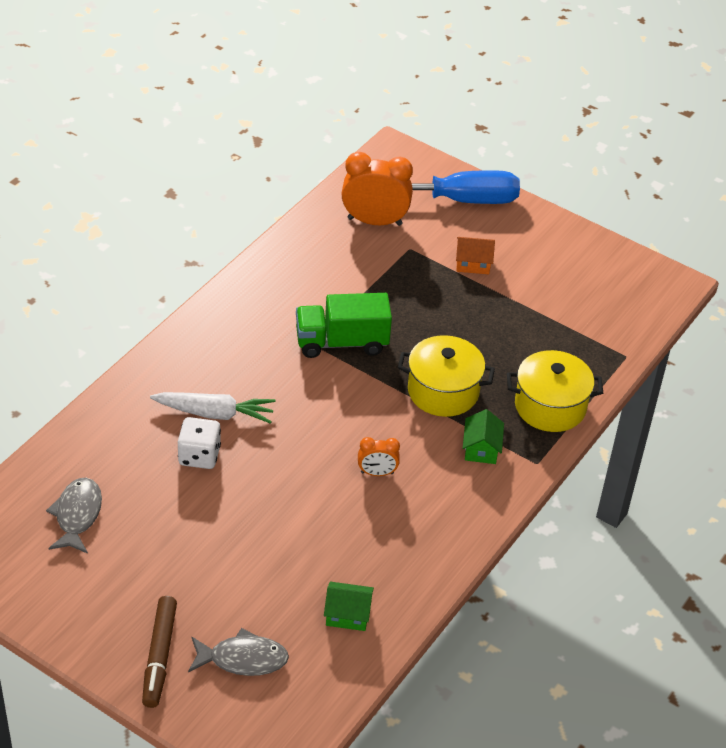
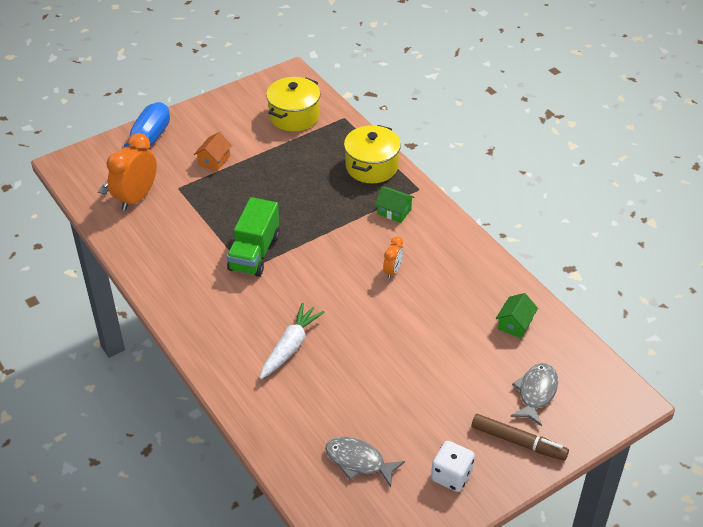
camera: 65 degrees left, 0 degrees up
white dice [178,417,221,469] -> white dice moved to [431,441,475,492]
yellow pot [398,335,495,417] -> yellow pot moved to [266,77,321,131]

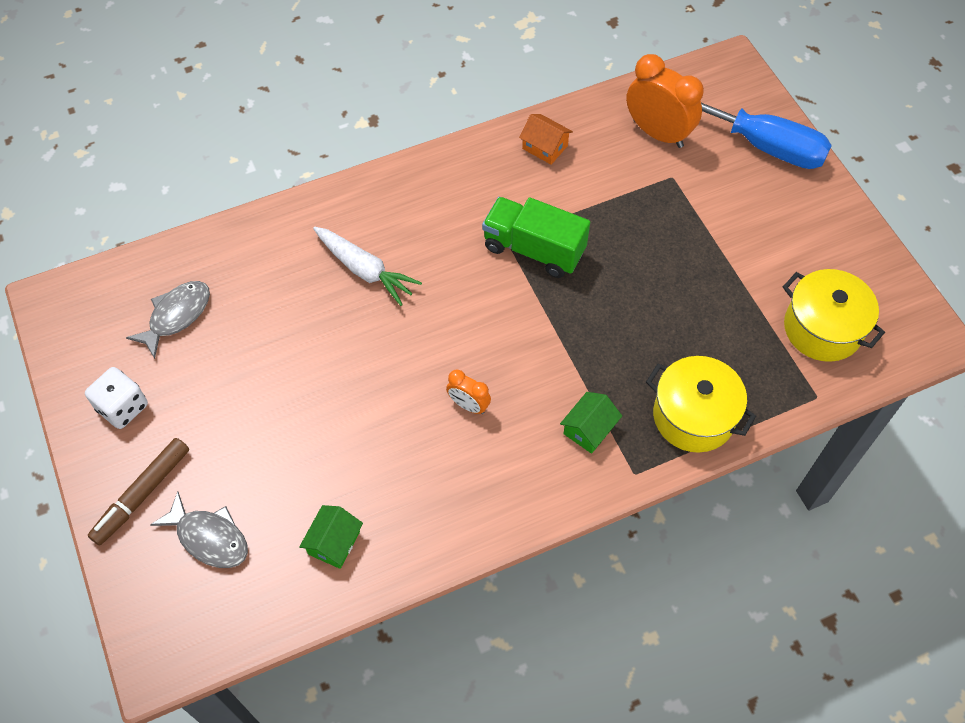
camera: 100 degrees right, 15 degrees up
orange house [194,132,232,171] -> orange house moved to [519,114,573,165]
green house [496,293,538,338] -> green house turned 75 degrees clockwise [299,505,363,569]

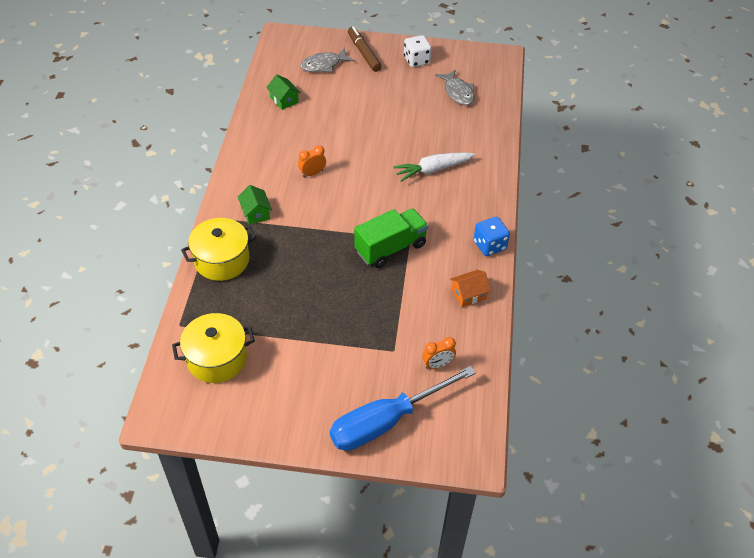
camera: 120 degrees right, 10 degrees down
orange clock [626,54,704,148] -> orange clock [422,337,456,369], size x0.52
none -> blue dice [474,217,510,256]

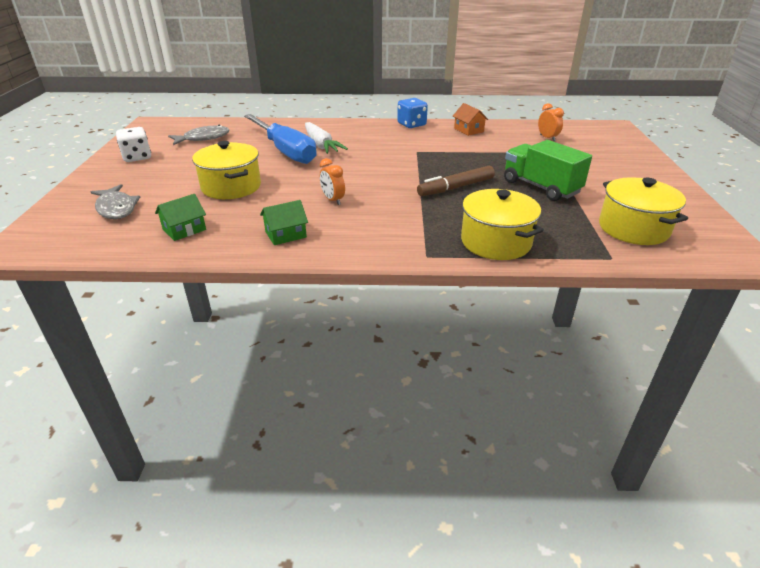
camera: 95 degrees left, 15 degrees down
green house [238,185,272,225] -> green house moved to [260,200,308,245]
blue screwdriver [330,366,476,451] -> blue screwdriver moved to [244,114,317,164]
brown marker [348,26,382,72] -> brown marker moved to [417,166,495,196]
green truck [354,209,428,268] -> green truck moved to [504,140,592,201]
none -> yellow pot [192,141,261,199]

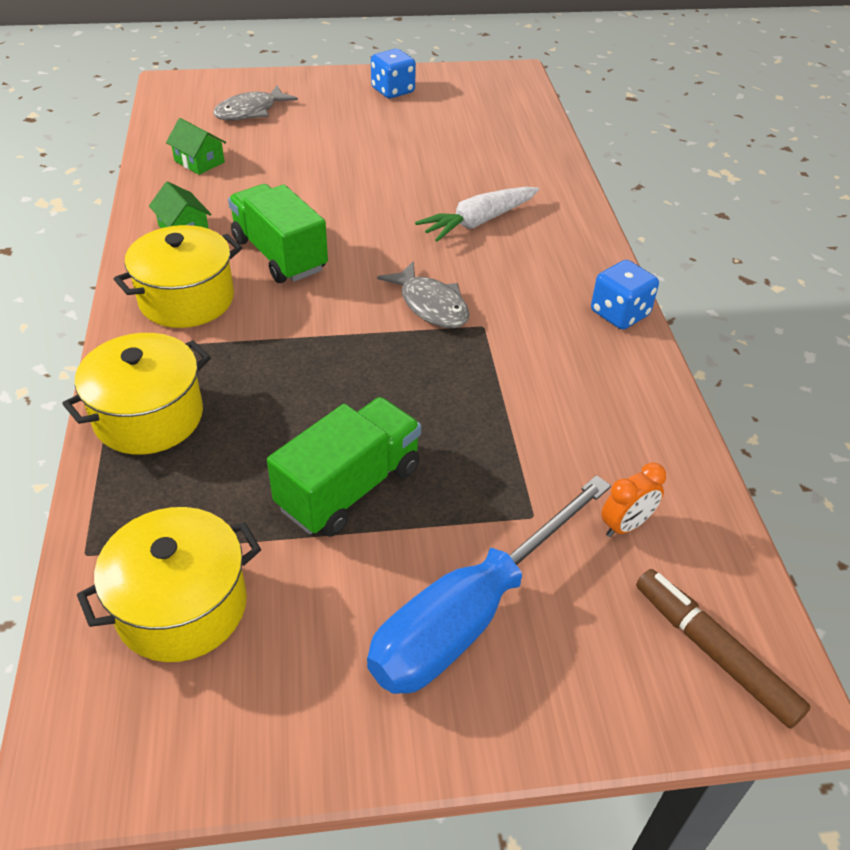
camera: 80 degrees right, 10 degrees up
white dice [116,127,151,162] -> blue dice [371,49,416,98]
grey fish [168,125,229,145] -> grey fish moved to [377,261,470,328]
yellow pot [192,141,261,199] -> yellow pot moved to [114,225,242,328]
blue screwdriver [244,114,317,164] -> blue screwdriver moved to [367,475,611,694]
orange clock [320,158,345,205] -> green truck [228,184,328,283]
brown marker [417,166,495,196] -> brown marker moved to [636,569,811,729]
orange house [453,103,488,136] -> none

